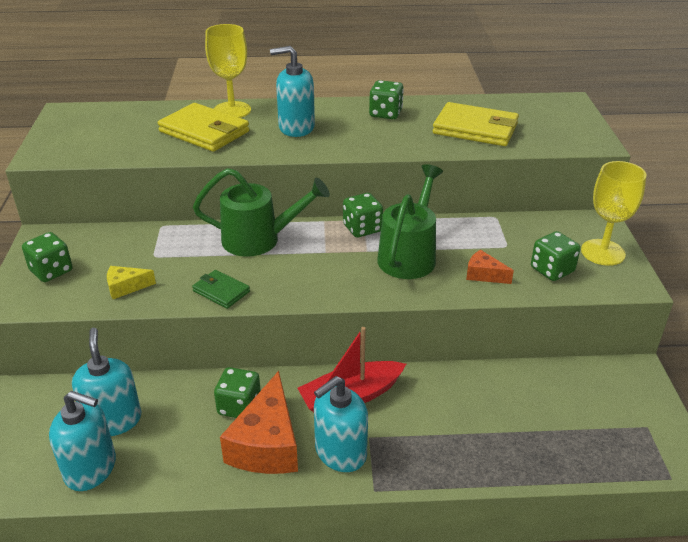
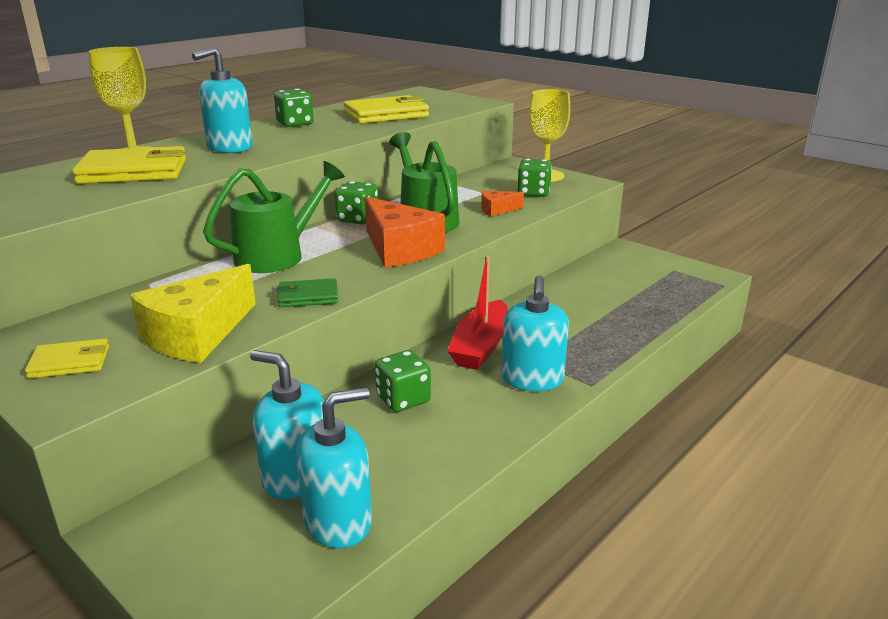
camera: 45 degrees left, 10 degrees down
green dice [22,232,73,282] -> yellow wallet [25,339,109,378]
yellow cheese [107,266,156,299] -> yellow cheese [130,264,256,363], size x2.03
orange cheese [220,371,298,474] -> orange cheese moved to [365,197,445,268]

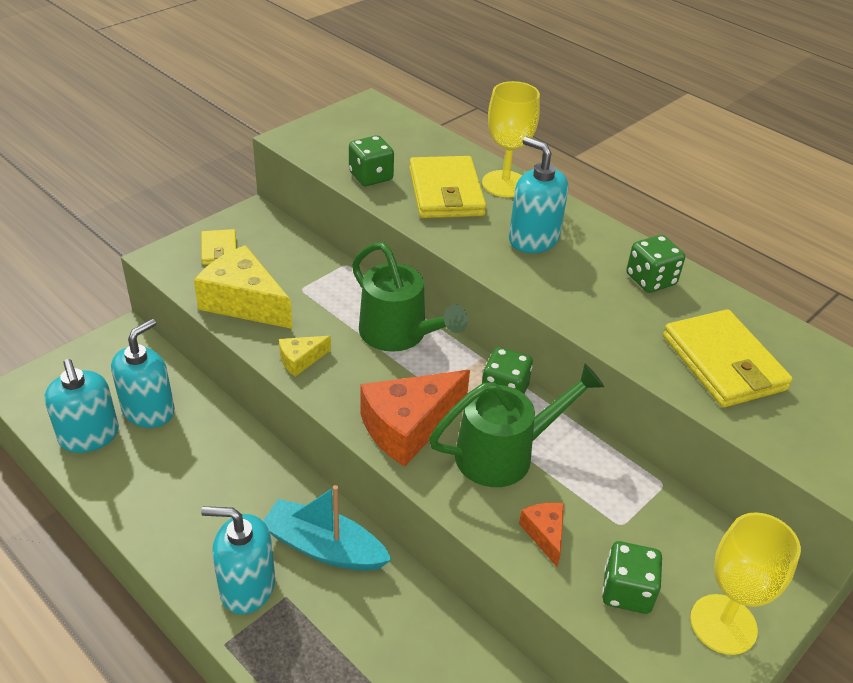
camera: 90 degrees right, 15 degrees up
green wallet [277,278,338,307] -> yellow cheese [279,336,331,377]
green dice [375,350,431,412] -> green dice moved to [349,135,394,186]
red boat [447,255,508,370] -> turquoise boat [263,485,392,571]

